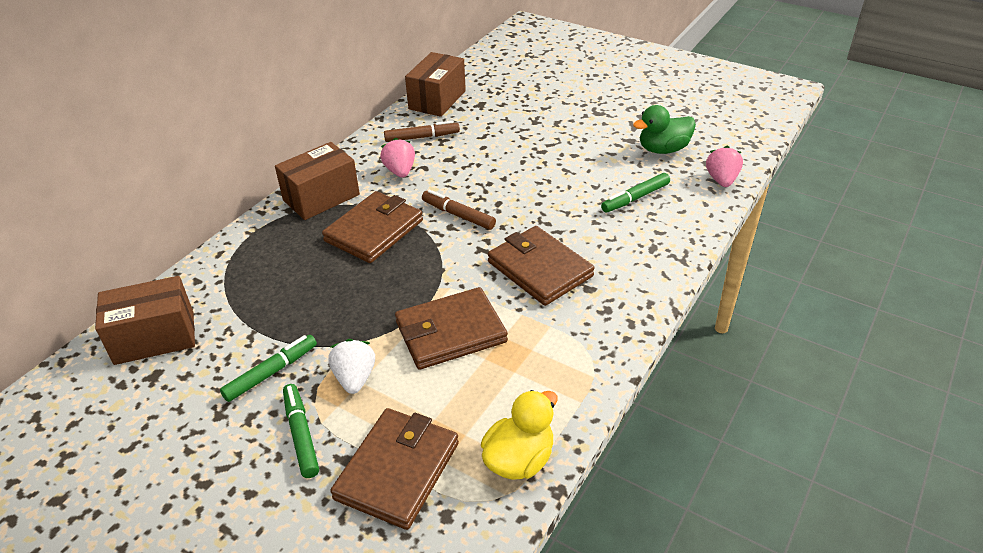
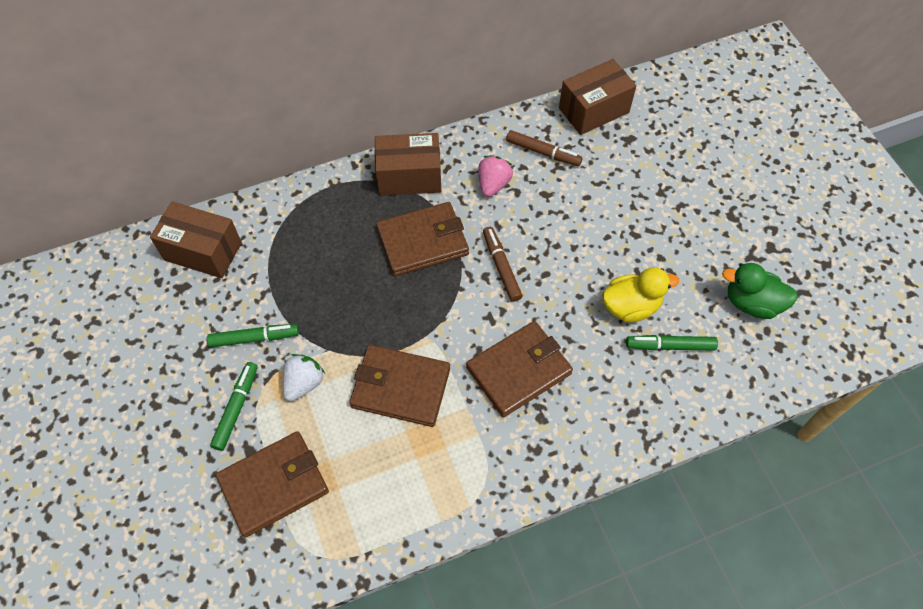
camera: 35 degrees right, 20 degrees up
yellow duck [481,390,557,480] -> yellow duck moved to [602,267,679,323]
brown wallet [488,226,595,306] -> brown wallet turned 60 degrees clockwise [466,321,573,417]
pink strawberry [706,145,743,187] -> none

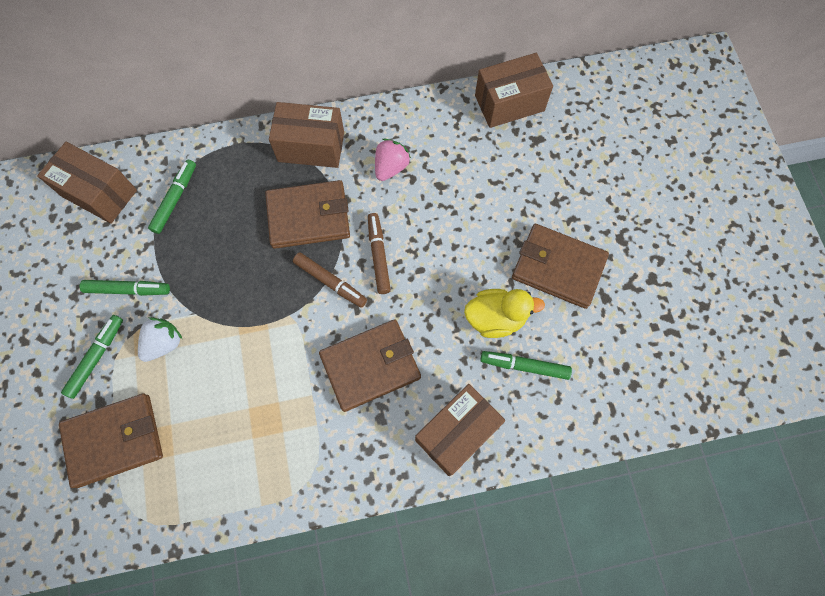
camera: 10 degrees right, 10 degrees up
brown wallet [349,345,450,427] -> brown wallet moved to [512,224,609,309]
brown marker [506,130,583,166] -> brown marker moved to [293,252,367,308]
green duck [722,263,798,319] -> none
none -> green marker [148,160,196,234]
none -> brown box [415,384,505,476]

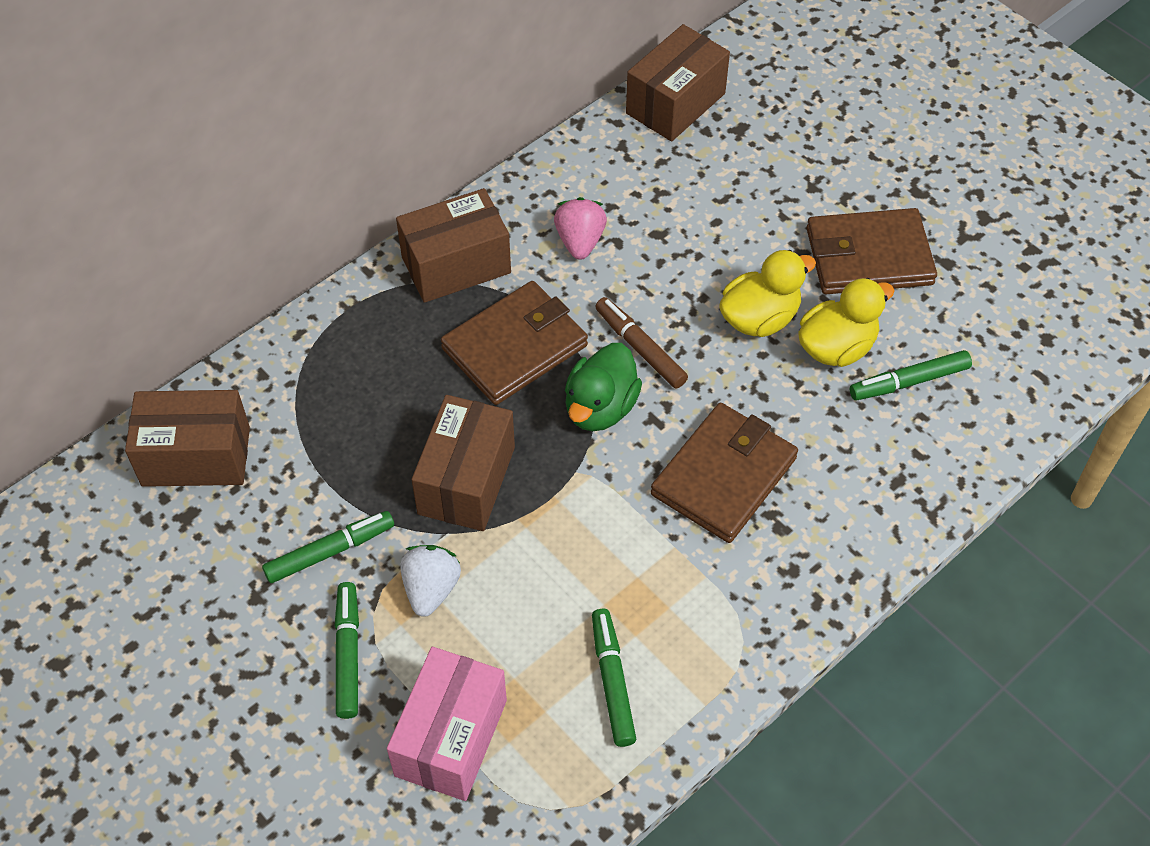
camera: 30 degrees left, 15 degrees down
brown wallet [59,393,163,488] -> pink box [387,647,507,801]
green marker [148,160,196,234] -> green marker moved to [592,609,636,747]
brown marker [293,252,367,308] -> green duck [565,343,642,431]
brown box [415,384,505,476] -> brown box moved to [412,395,515,531]
none -> yellow duck [719,250,816,337]

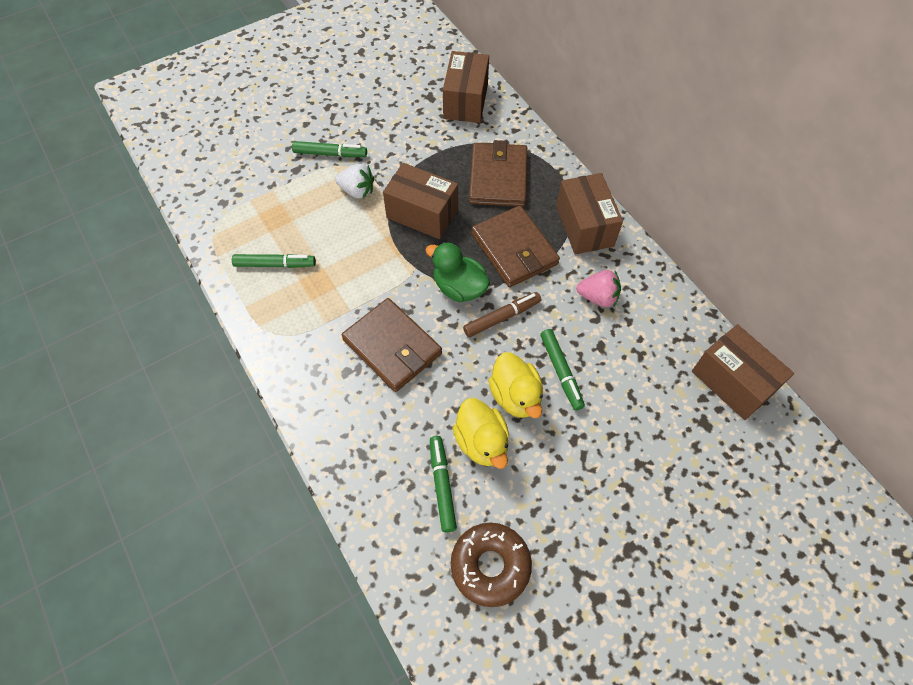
camera: 100 degrees right, 5 degrees up
green marker [262,511,394,583] -> green marker moved to [540,329,585,411]
pink box [387,647,507,801] -> none
brown wallet [806,208,937,294] -> brown wallet moved to [469,140,527,207]
none -> brown donut [451,523,532,607]

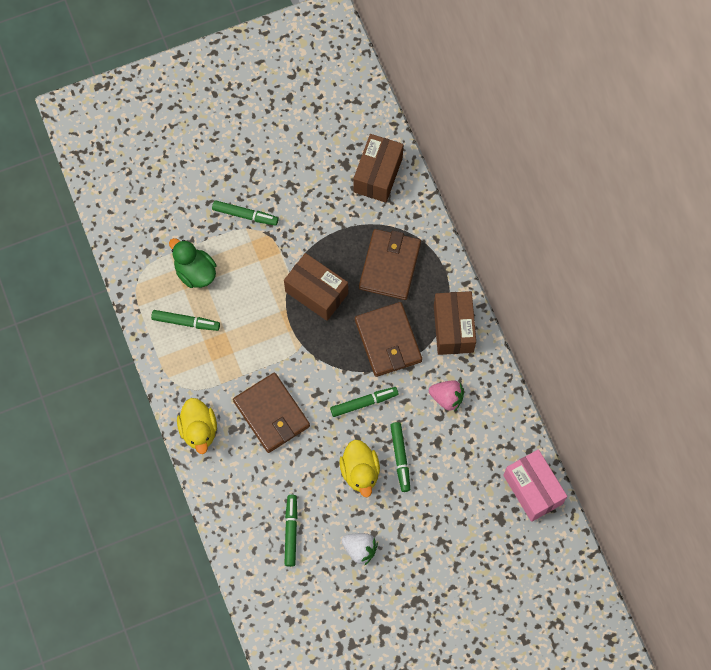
camera: 10 degrees right, 10 degrees up
white strawberry [335,164,374,199] -> white strawberry moved to [342,533,378,566]
green duck [426,242,490,302] -> green duck moved to [169,238,216,288]
brown donut [451,523,532,607] -> none
yellow duck [453,398,509,469] -> yellow duck moved to [177,398,217,454]
brown marker [463,292,541,337] -> green marker [330,387,399,417]
brown box [692,324,794,420] -> pink box [503,449,567,522]

